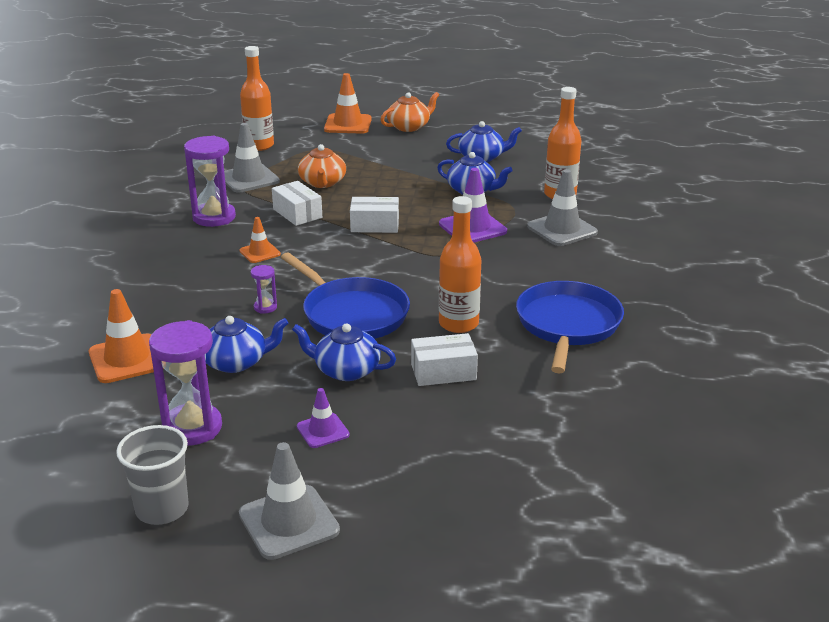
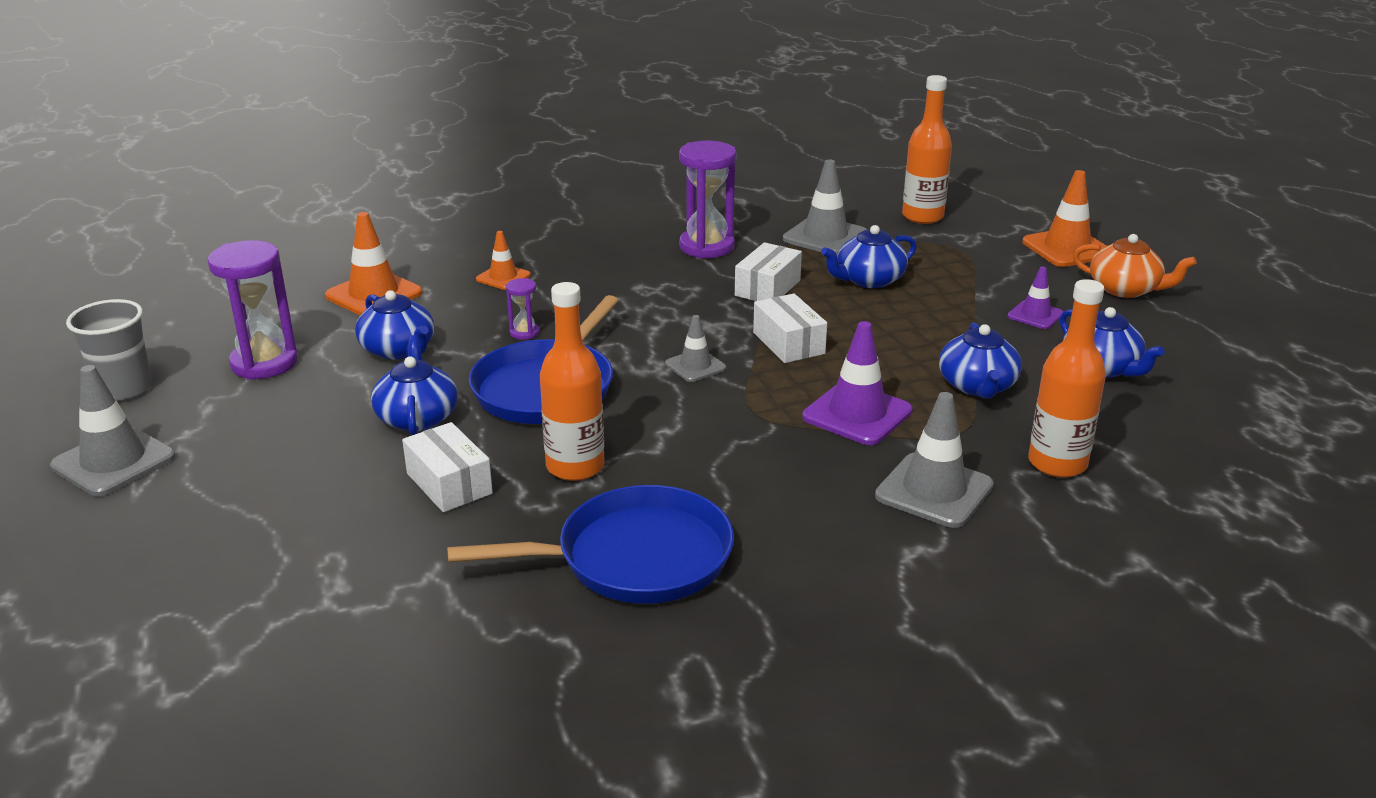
camera: 65 degrees right, 0 degrees up
orange traffic cone [239,217,281,263] -> orange traffic cone moved to [476,231,531,290]
purple traffic cone [297,388,350,448] -> purple traffic cone moved to [1008,267,1064,329]
orange teapot [298,144,346,188] -> blue teapot [821,225,917,288]
none -> grey traffic cone [665,315,726,382]

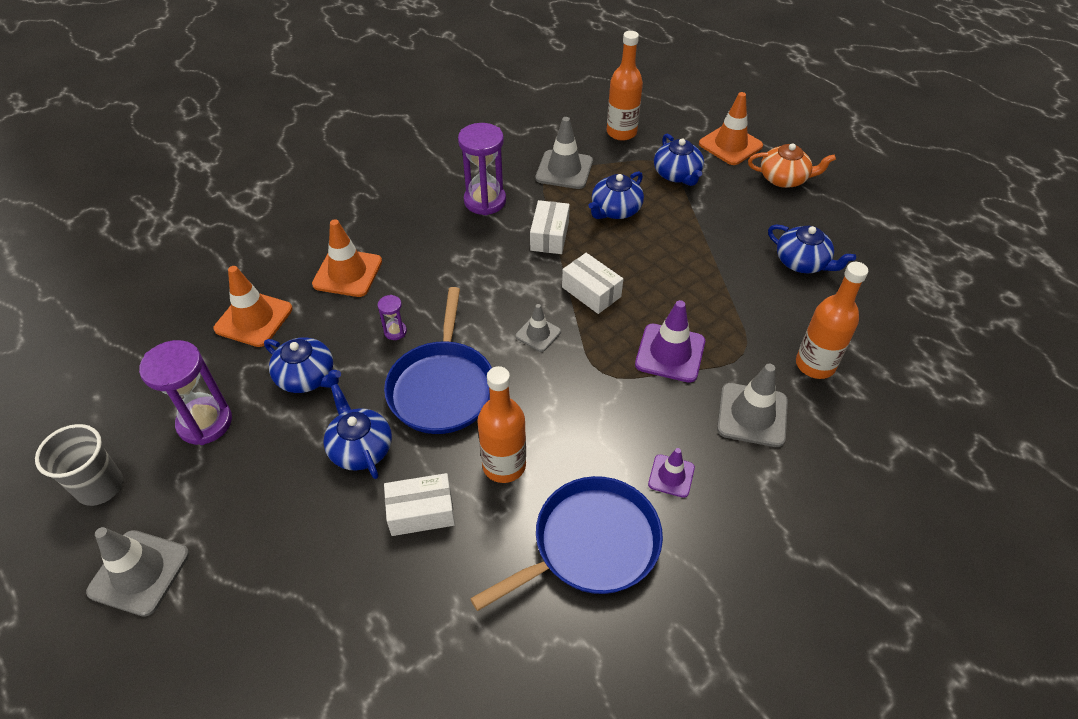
camera: 20 degrees left, 20 degrees up
white box [402,422,493,512] -> white box turned 45 degrees counterclockwise [384,473,455,536]
orange traffic cone [476,231,531,290] -> orange traffic cone [312,219,382,297], size x1.71
blue teapot [939,323,1022,399] -> blue teapot moved to [654,133,704,186]
purple traffic cone [1008,267,1064,329] -> purple traffic cone moved to [648,448,695,498]

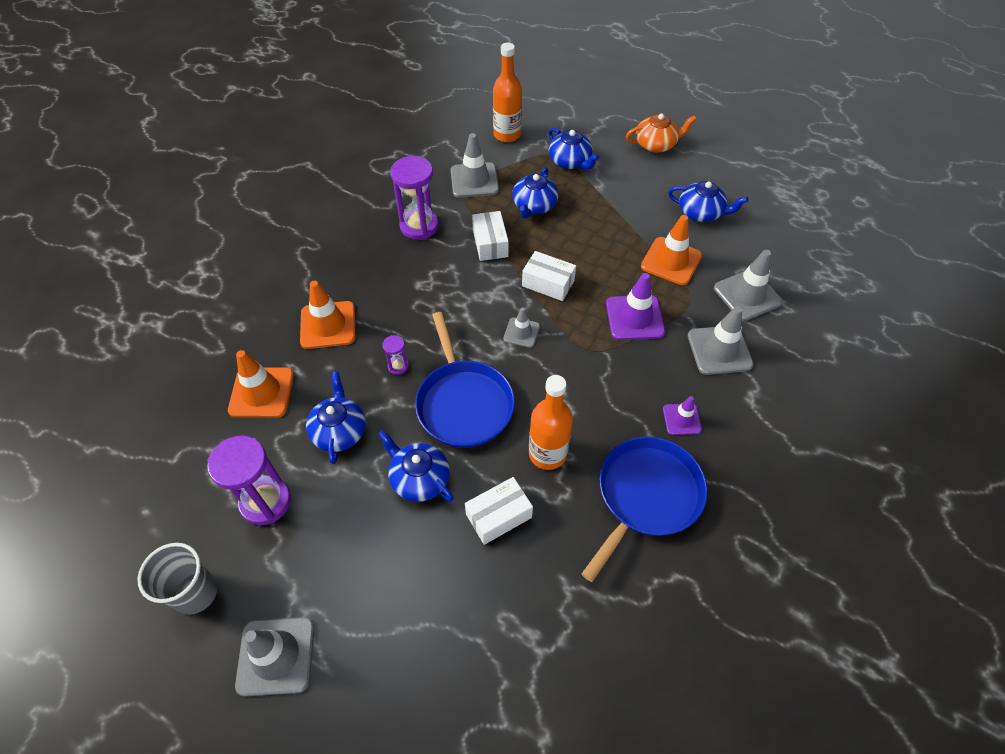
camera: 20 degrees left, 5 degrees up
blue teapot [264,337,341,393] -> blue teapot turned 105 degrees counterclockwise [306,372,366,464]
orange traffic cone [699,92,763,165] -> orange traffic cone moved to [641,215,702,285]
orange bottle [796,262,868,379] -> grey traffic cone [714,250,783,321]

